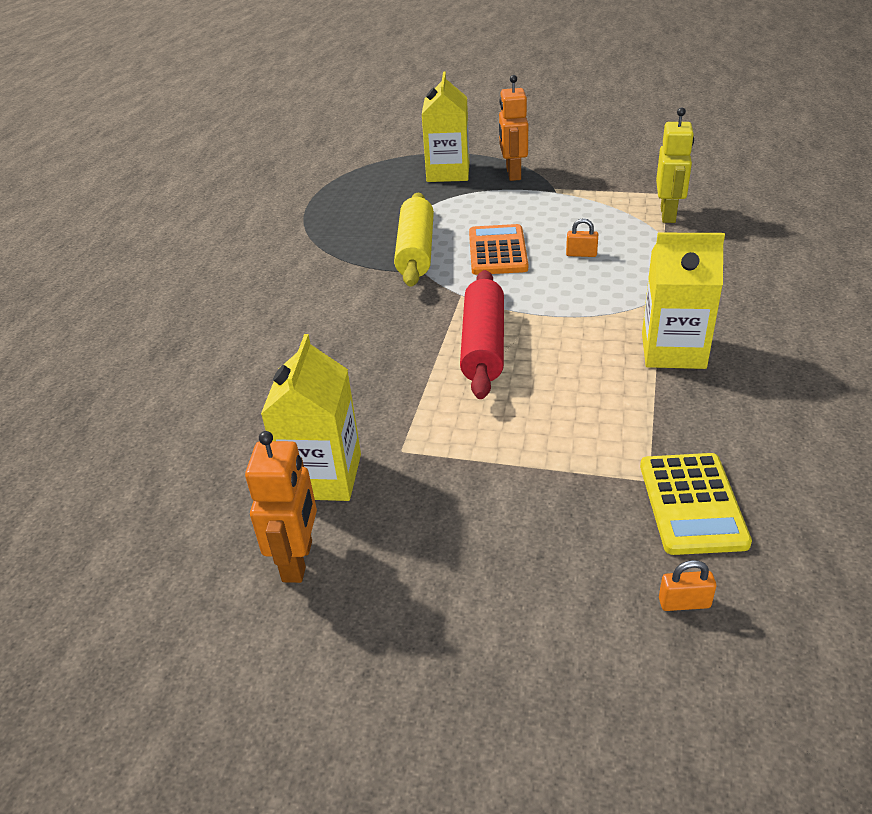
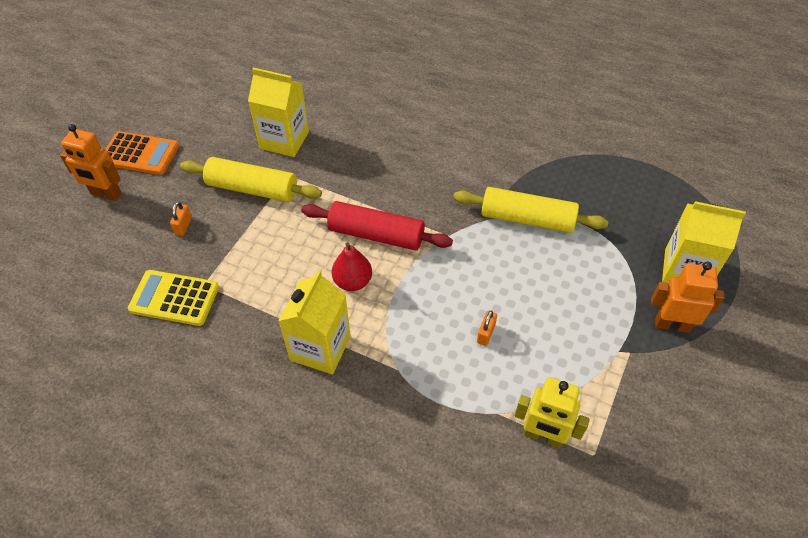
camera: 100 degrees right, 15 degrees up
orange robot [245,431,317,583] -> orange robot moved to [60,124,122,201]
orange calculator [469,224,528,275] -> orange calculator moved to [105,131,179,175]
orange padlock [659,560,716,611] -> orange padlock moved to [170,202,192,236]
none -> yellow rolling pin [180,157,322,202]
none -> red pear [332,242,372,291]

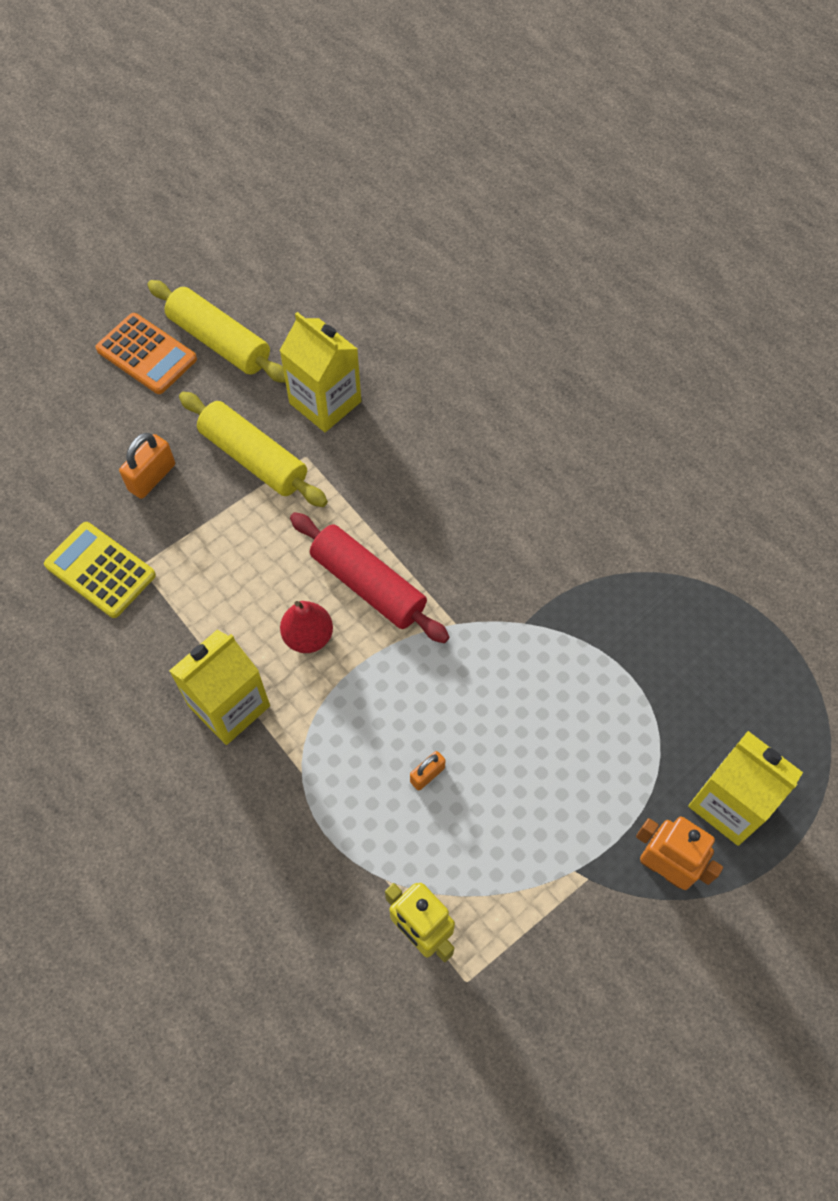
camera: 25 degrees right, 10 degrees up
orange robot [60,124,122,201] -> none
orange padlock [170,202,192,236] -> orange padlock [119,433,175,499], size x1.62
yellow rolling pin [453,187,608,233] -> yellow rolling pin moved to [147,280,286,383]

